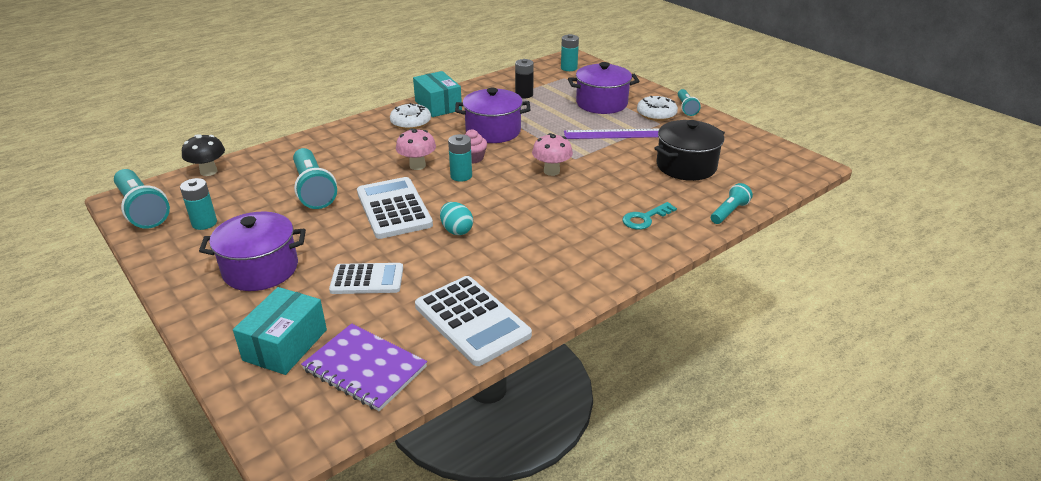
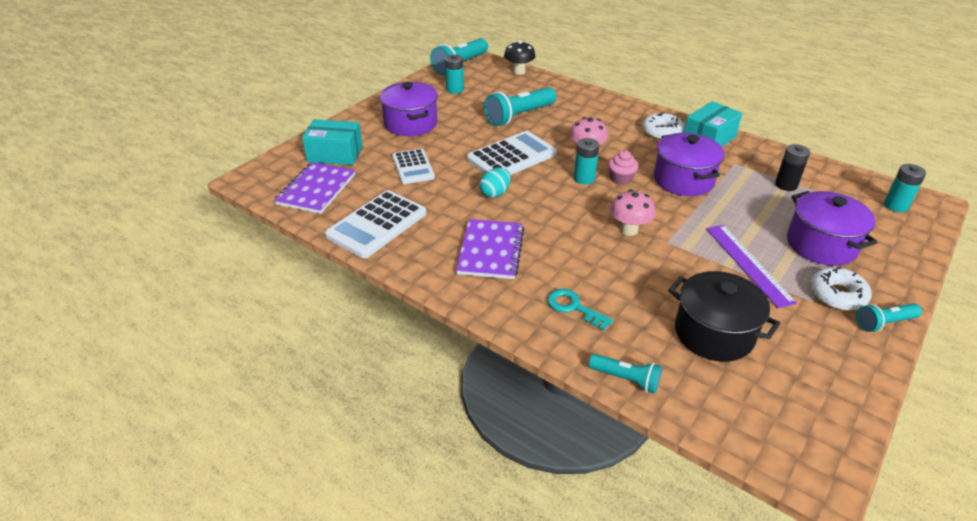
camera: 75 degrees right, 5 degrees up
none -> purple notebook [456,219,524,279]

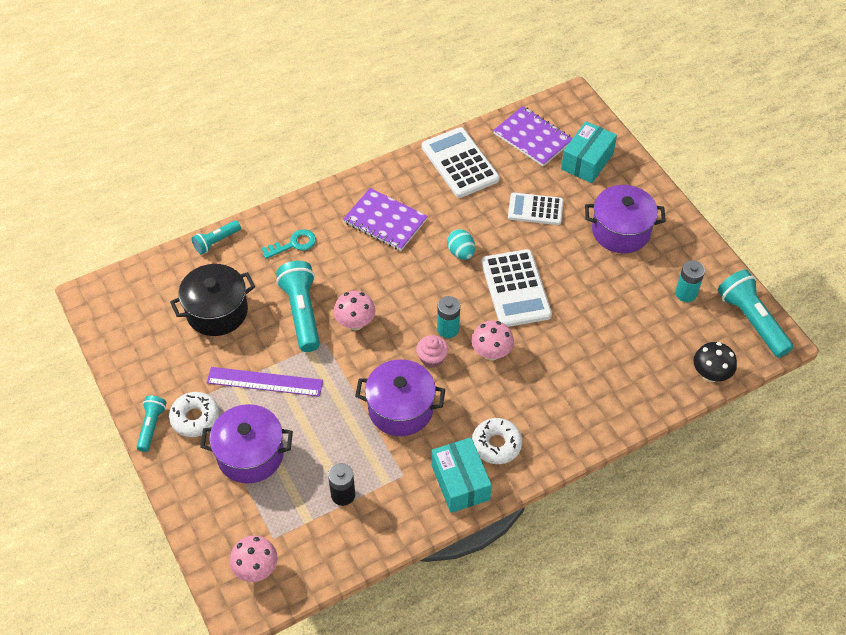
camera: 115 degrees right, 15 degrees up
turquoise flashlight [484,87,557,126] -> turquoise flashlight moved to [276,261,320,352]
turquoise battery [884,164,926,212] -> pink mushroom [230,535,278,582]

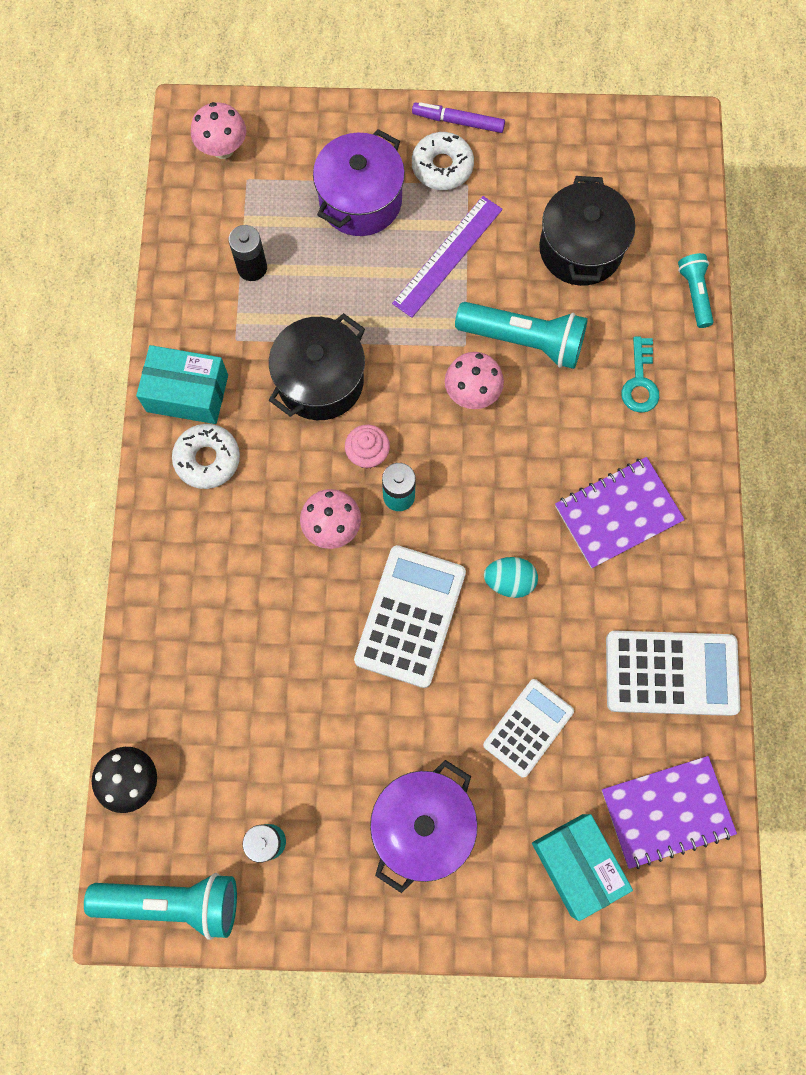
camera: 120 degrees right, 20 degrees up
turquoise flashlight [137,396,167,452] -> purple marker [412,102,505,133]
purple pot [355,359,445,436] -> black pot [269,313,365,420]
white calculator [481,249,552,327] -> white calculator turned 90 degrees clockwise [354,545,466,688]

